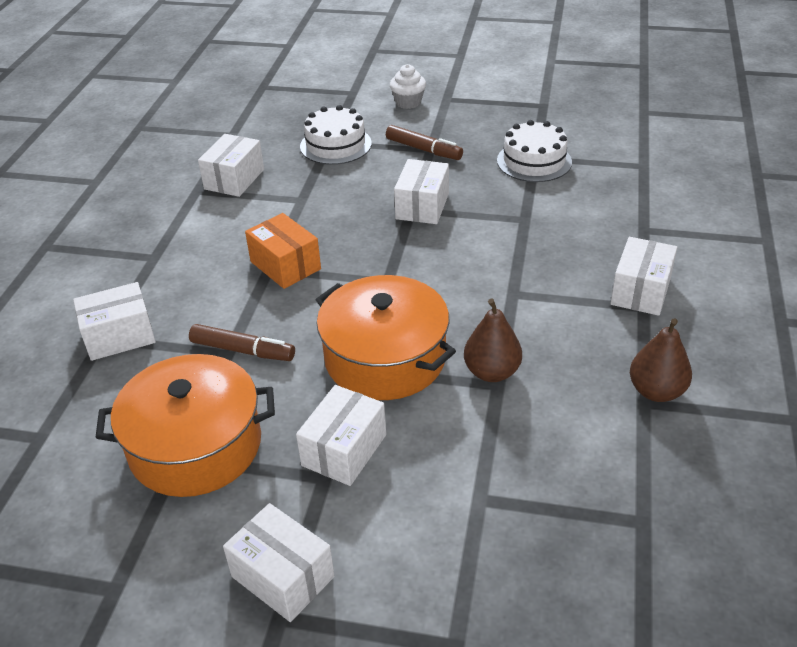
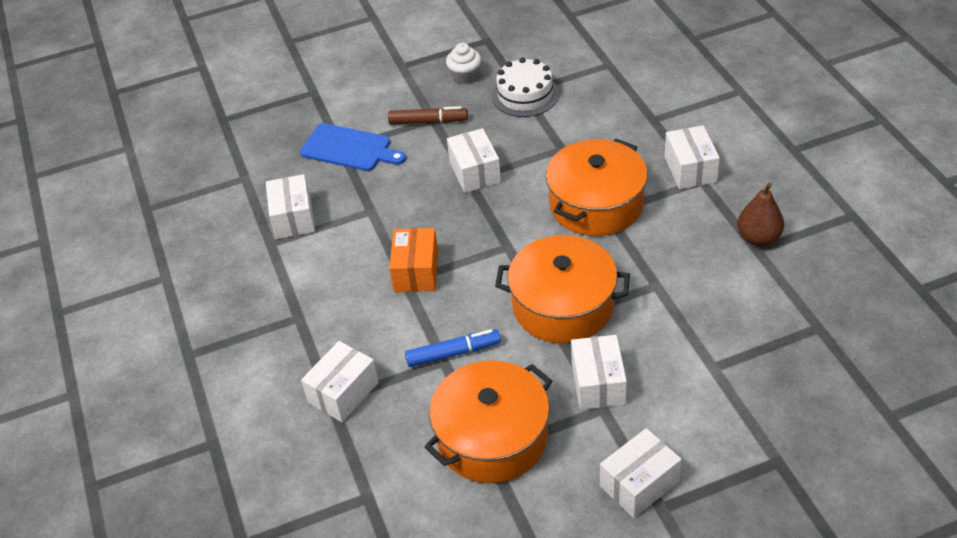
camera: 30 degrees left, 5 degrees up
brown marker [189,324,295,361] -> blue marker [405,329,501,367]
white box [223,503,335,622] -> white box turned 45 degrees counterclockwise [600,428,682,518]
orange box [245,213,321,289] -> orange box turned 75 degrees clockwise [389,228,438,292]
white cake [300,105,372,165] -> blue cutting board [300,123,406,171]
white cupcake [390,64,426,109] -> white cupcake moved to [446,43,481,84]
brown pear [464,298,522,382] -> none
none -> orange pot [546,139,648,236]

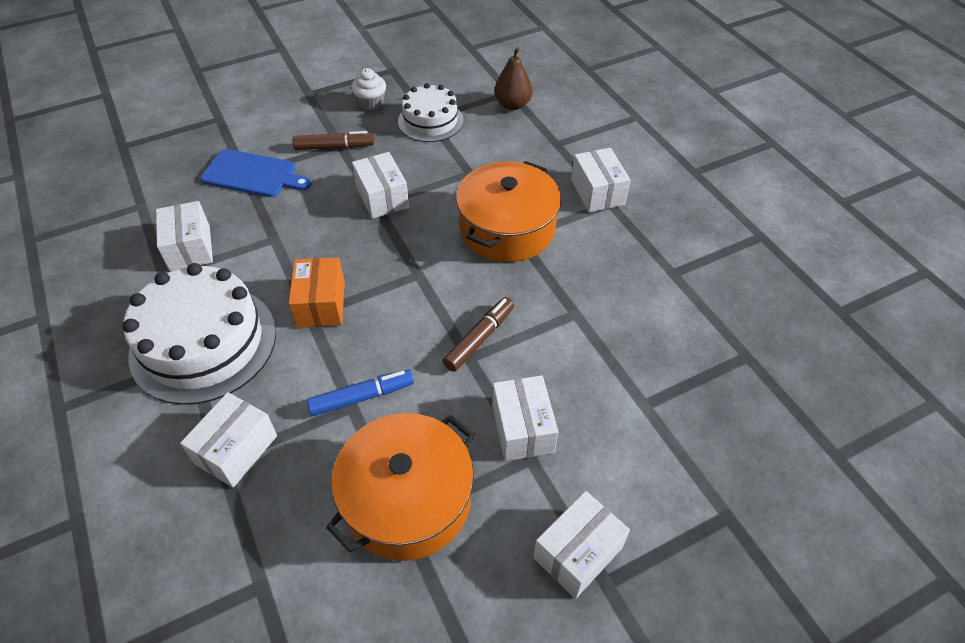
camera: 10 degrees left, 5 degrees up
orange pot [495,235,630,343] -> brown marker [443,297,514,372]
brown pear [737,183,784,246] -> brown pear moved to [494,47,533,110]
none -> white cake [123,263,276,405]

